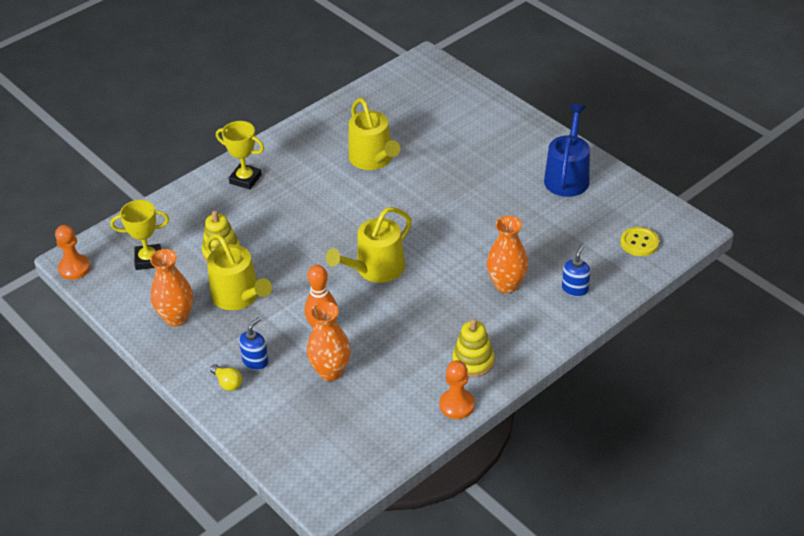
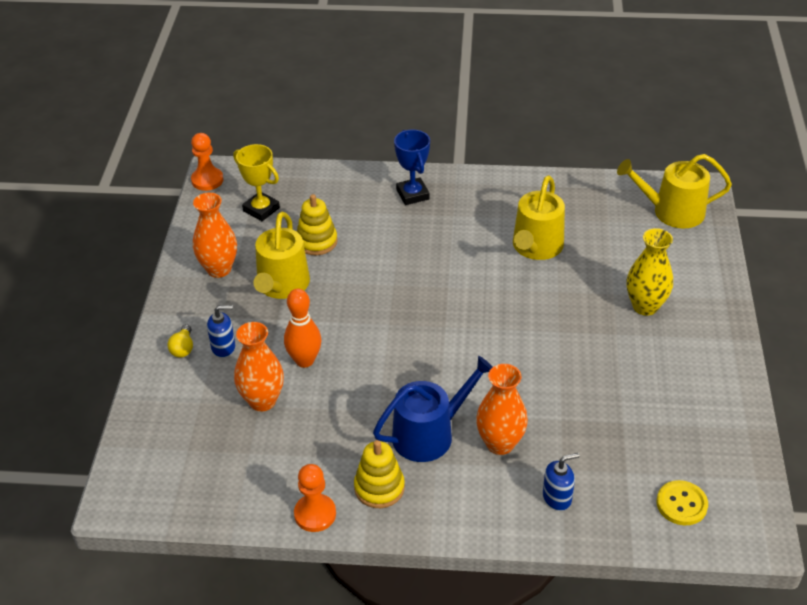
camera: 45 degrees right, 0 degrees up
yellow trophy [216,121,264,189] -> blue trophy [394,130,430,205]
yellow watering can [326,207,412,283] -> yellow watering can moved to [617,154,732,229]
blue watering can [544,104,590,197] -> blue watering can moved to [373,356,492,462]
none -> yellow vase [627,228,673,316]

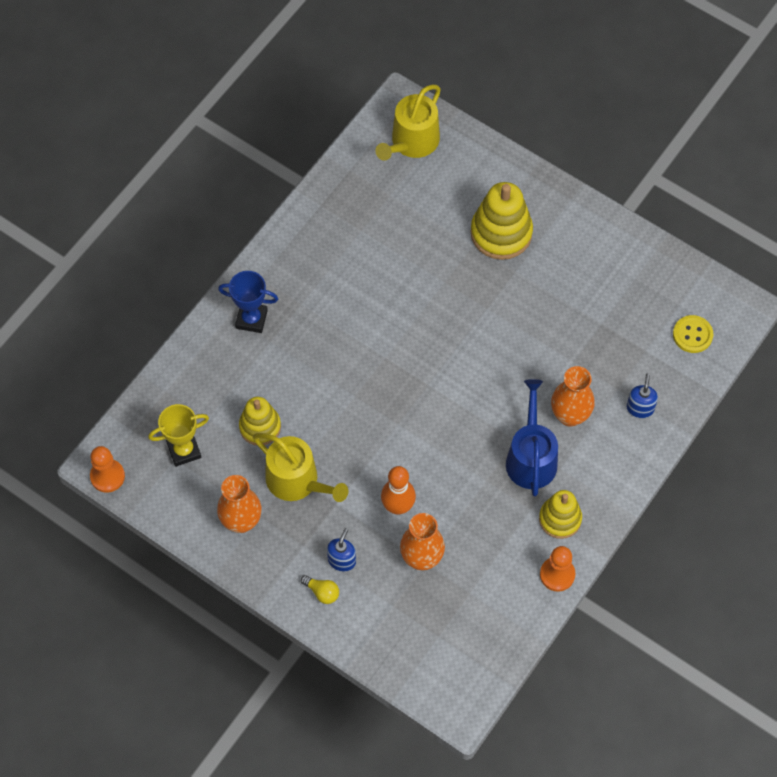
camera: 60 degrees left, 20 degrees up
yellow watering can [513,175,565,260] -> none
yellow vase [627,228,673,316] -> yellow stacking toy [471,182,533,260]

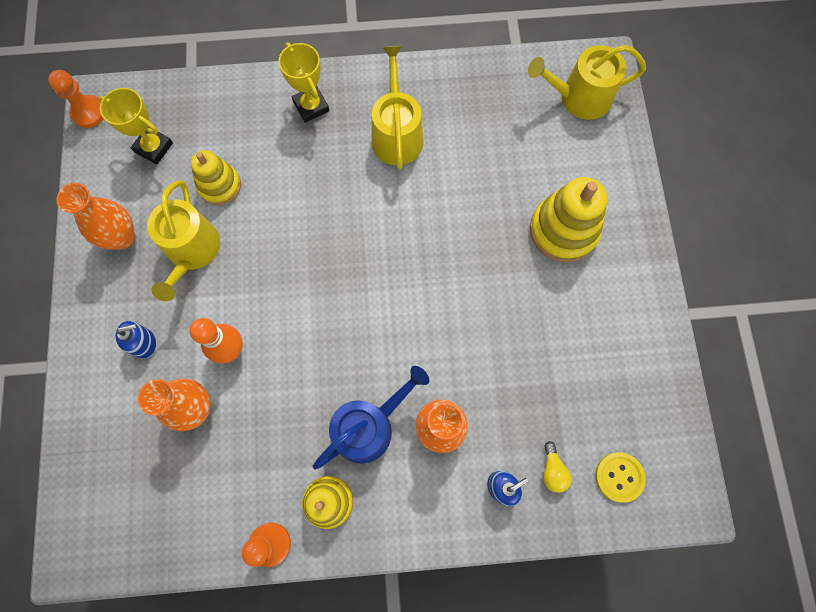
camera: 50 degrees right, 10 degrees up
blue trophy [218,271,278,333] -> yellow trophy [278,42,329,123]
yellow light bulb [301,575,339,604] -> yellow light bulb moved to [543,441,572,493]
none -> yellow watering can [371,46,423,169]

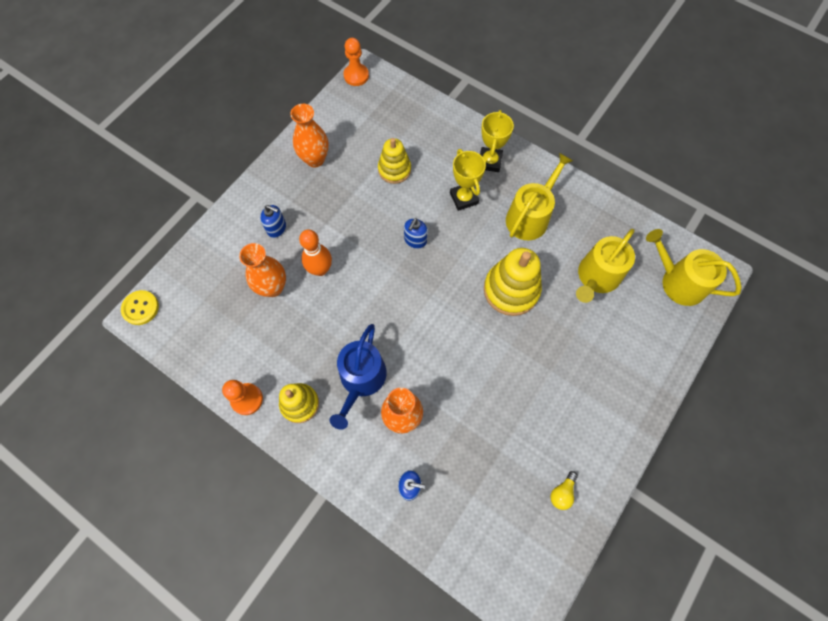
camera: 40 degrees right, 5 degrees down
yellow trophy [98,88,173,164] -> yellow trophy moved to [450,149,486,211]
yellow watering can [147,180,220,301] -> yellow watering can moved to [576,229,635,303]
blue watering can [313,366,429,470] -> blue watering can turned 105 degrees clockwise [330,324,387,430]
yellow stacking toy [530,177,607,262] -> yellow stacking toy moved to [484,248,542,316]
yellow light bulb [543,441,572,493] -> yellow light bulb moved to [550,471,578,510]
yellow button [595,452,646,503] -> yellow button moved to [121,290,159,325]
none -> blue soap dispenser [404,218,427,249]

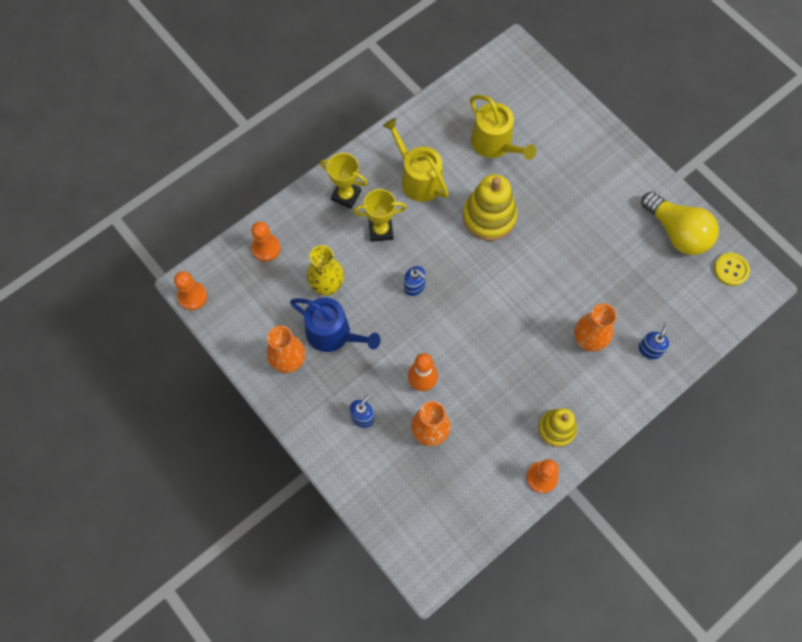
camera: 75 degrees left, 0 degrees up
yellow button [121,290,159,325] -> yellow button moved to [714,253,750,286]
blue watering can [330,324,387,430] -> blue watering can moved to [290,297,381,352]
yellow stacking toy [378,138,411,184] -> yellow vase [307,245,344,296]
yellow light bulb [550,471,578,510] -> yellow light bulb [641,191,719,255], size x2.44
yellow watering can [646,229,742,306] -> none
none -> orange pawn [251,221,281,262]

